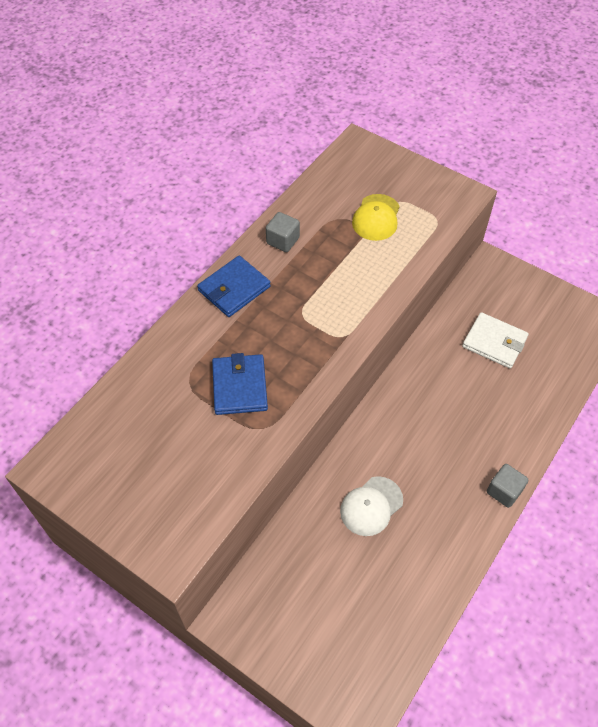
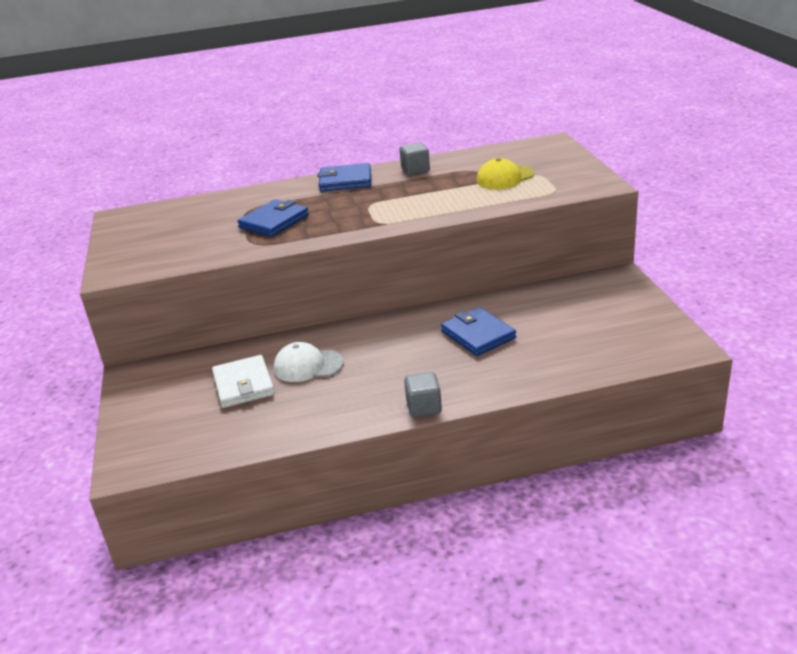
camera: 45 degrees right, 25 degrees down
white wallet [462,312,529,369] -> white wallet moved to [212,355,275,408]
none -> blue wallet [441,307,516,356]

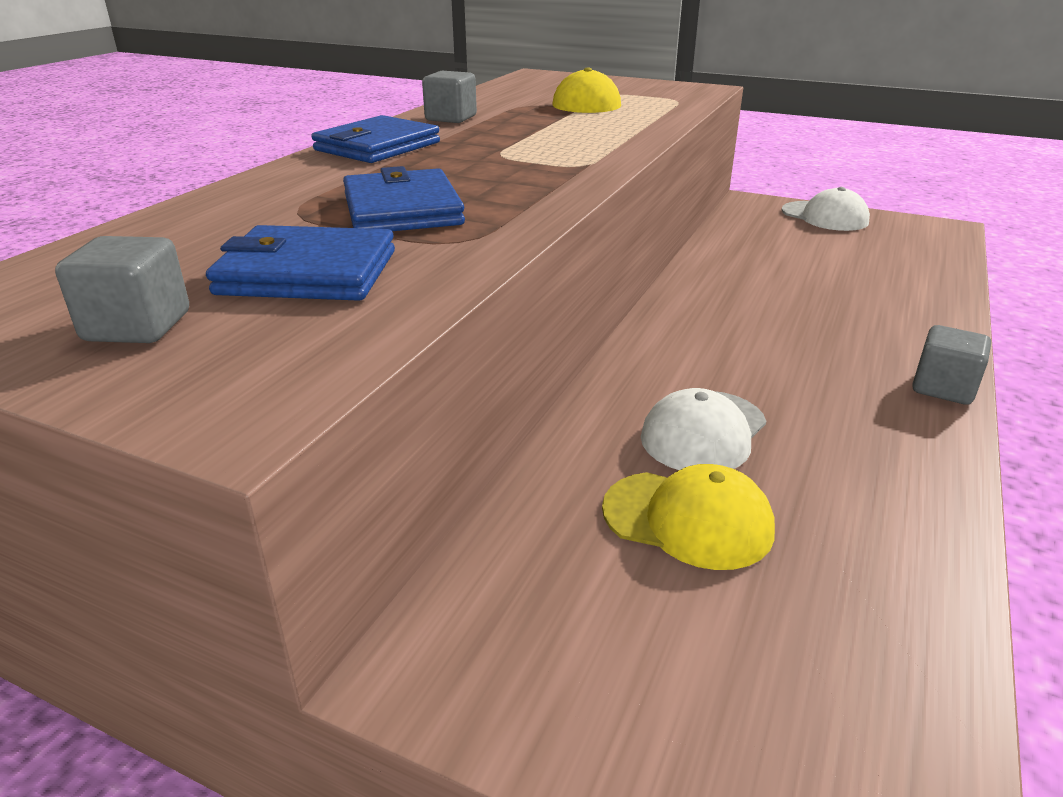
camera: 55 degrees left, 0 degrees up
white wallet [212,355,275,408] -> yellow cap [602,464,775,570]
blue wallet [441,307,516,356] -> blue wallet moved to [206,225,395,301]
none -> grey cube [55,236,189,343]
none -> white cap [782,187,870,231]

